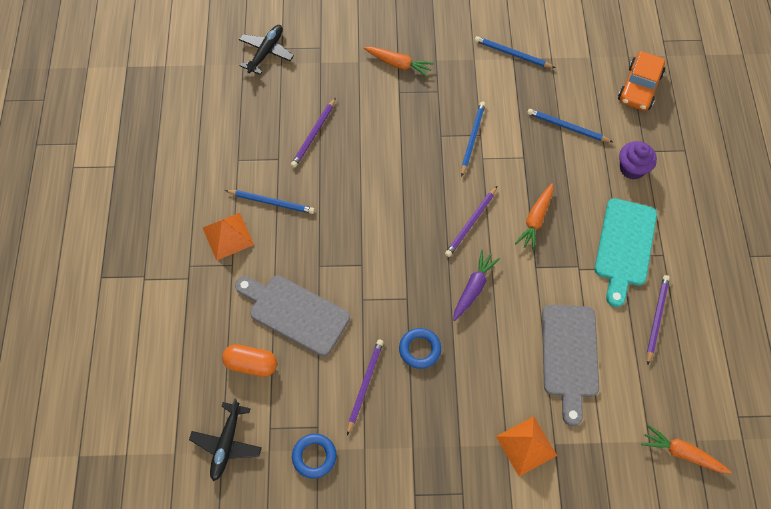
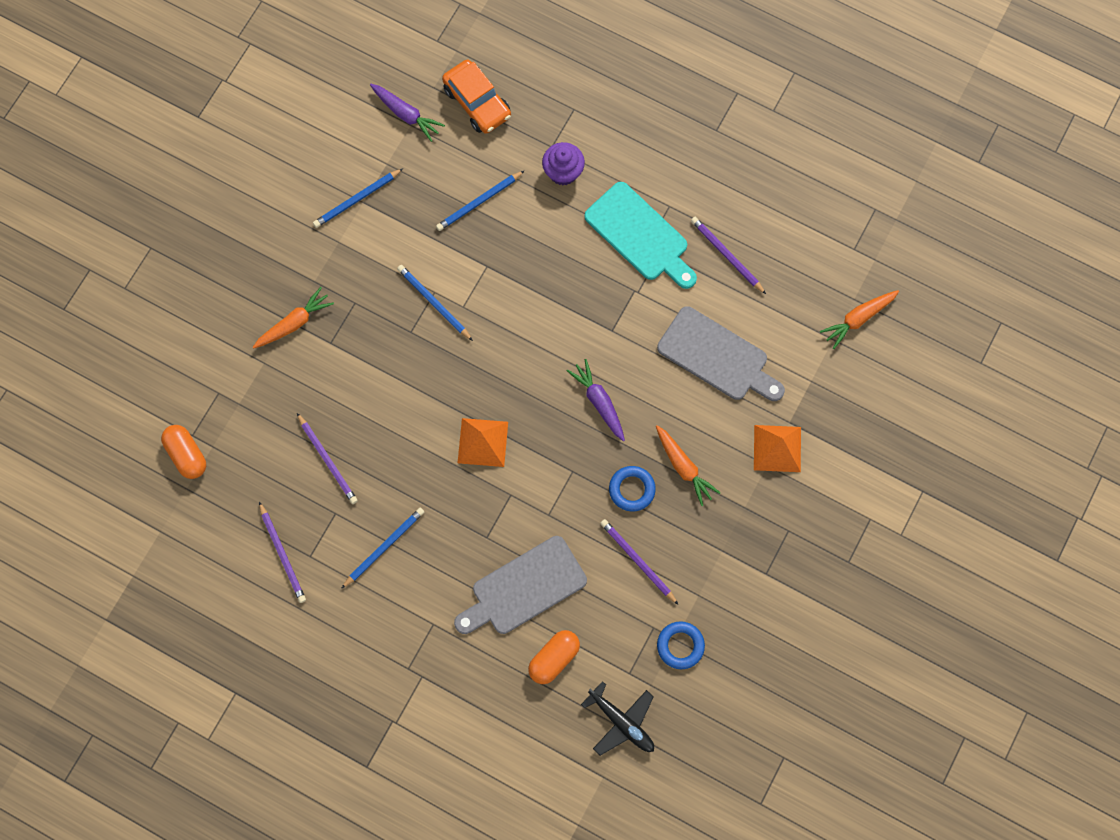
camera: 60 degrees left, 10 degrees up
orange pyramid [203,213,254,261] -> orange pyramid moved to [458,418,508,467]
black plane [239,25,294,75] -> orange capsule [161,425,206,479]
purple pencil [445,186,497,257] -> purple pencil moved to [259,502,306,603]
orange carrot [515,183,553,251] -> orange carrot moved to [656,425,721,506]
none -> purple carrot [370,84,445,142]

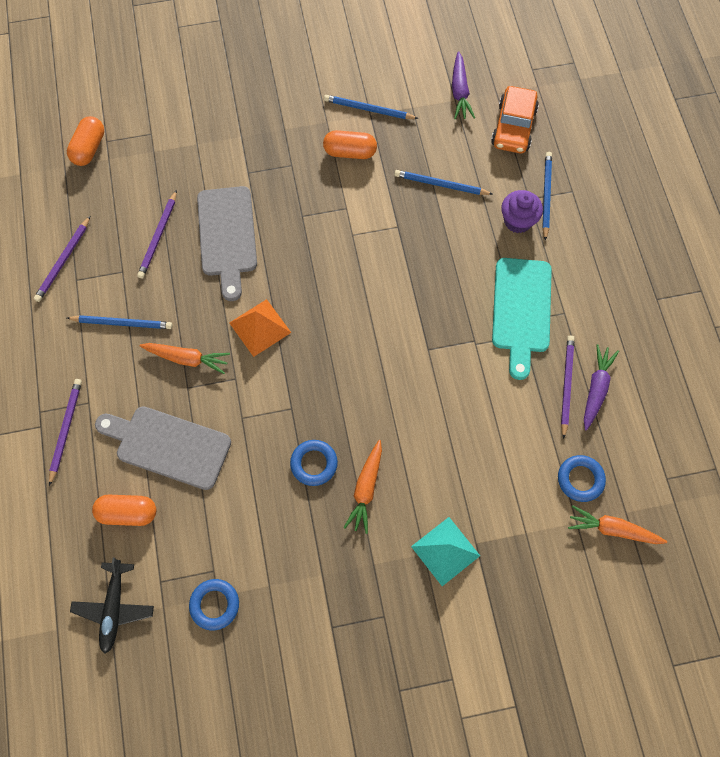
camera: 50 degrees right, 5 degrees down
orange carrot [253,287,334,348] -> orange carrot moved to [140,343,230,374]
blue pencil [397,265,473,341] -> blue pencil moved to [542,152,552,241]
purple carrot [567,359,625,441] -> purple carrot moved to [584,344,619,431]
purple pencil [600,519,678,604] -> purple pencil moved to [49,379,82,486]
grey cutting board [657,306,785,401] -> grey cutting board moved to [197,186,257,301]
orange pyramid [754,425,801,472] -> turquoise pyramid [411,517,480,586]
none -> orange capsule [323,130,377,159]
none -> blue ring [558,455,606,502]

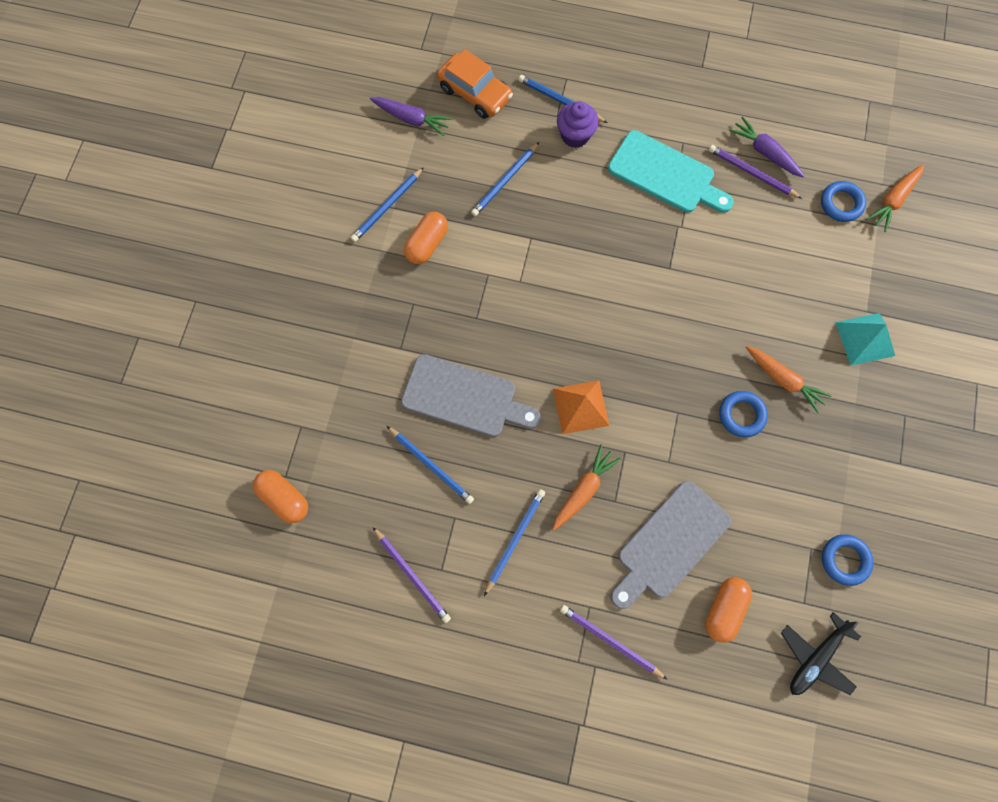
camera: 65 degrees left, 5 degrees up
black plane [70,558,154,654] -> black plane turned 105 degrees clockwise [781,612,861,695]
purple pencil [137,190,177,278] -> blue pencil [387,426,474,504]

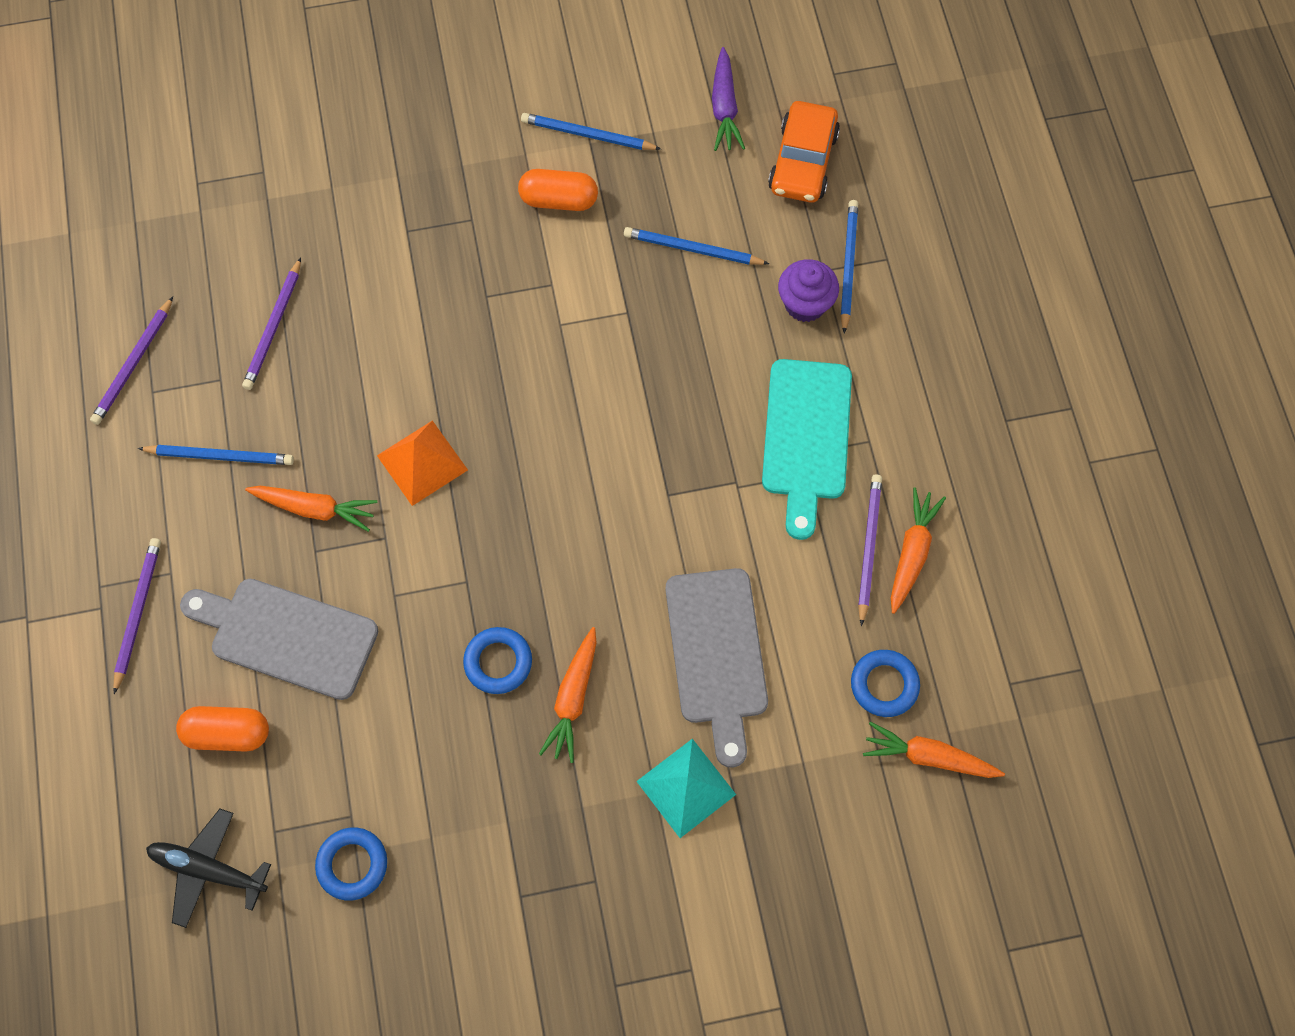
camera: 65 degrees right, 5 degrees down
orange capsule [253,470,308,523] -> none
blue pencil [387,426,474,504] -> purple pencil [242,257,301,390]
grey cutting board [401,354,541,437] -> grey cutting board moved to [665,568,768,768]
purple carrot [729,116,804,177] -> orange carrot [891,487,946,614]

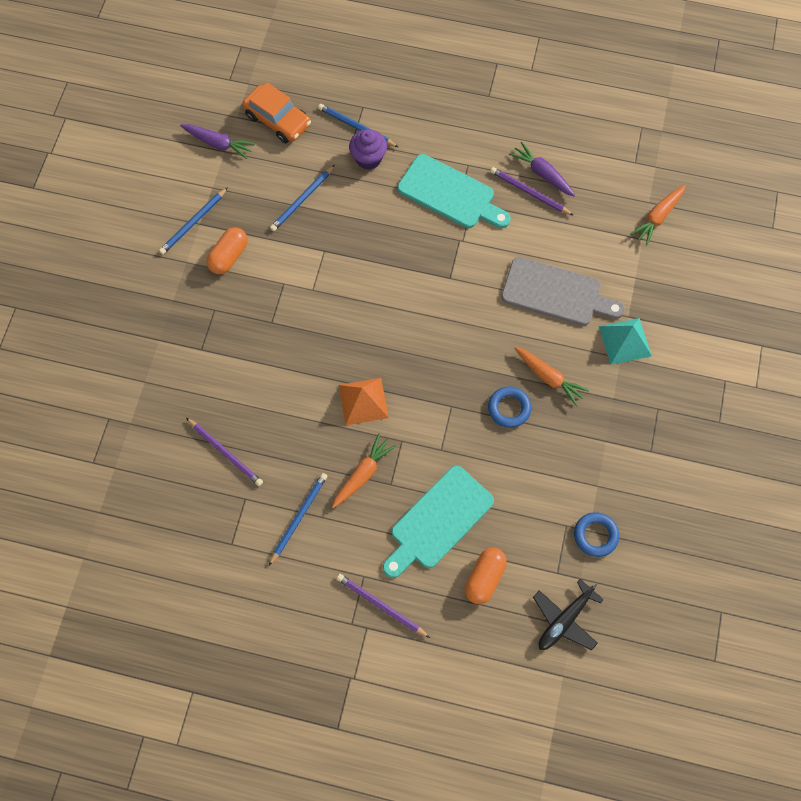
camera: 65 degrees left, 0 degrees up
purple pencil [90,297,173,425] -> none
grey cutting board [180,579,378,700] -> turquoise cutting board [383,466,494,578]
blue ring [851,650,920,717] -> none
orange carrot [891,487,946,614] -> purple carrot [509,142,576,197]

